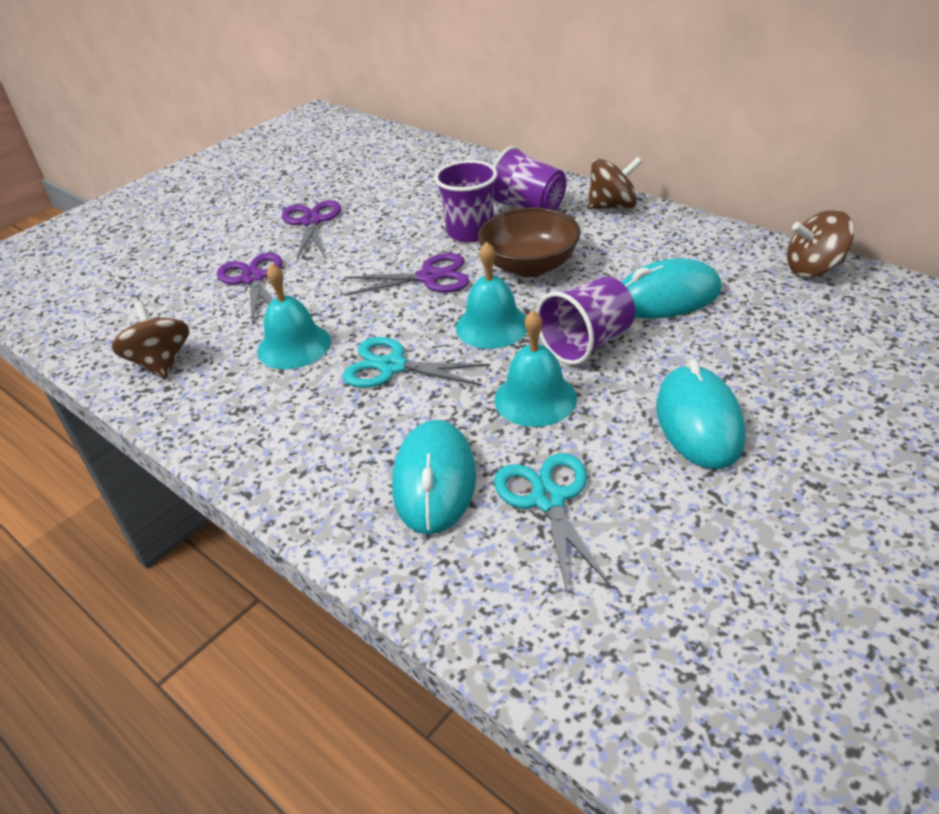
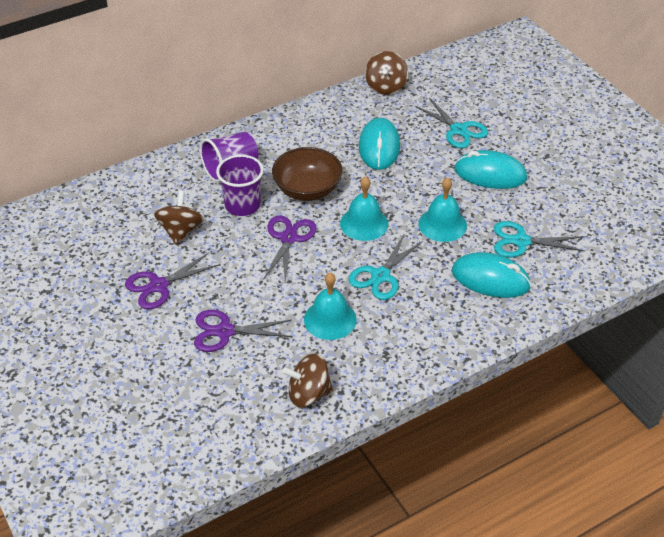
camera: 75 degrees left, 5 degrees up
purple scissors [282,200,341,259] -> purple scissors turned 45 degrees counterclockwise [125,253,220,309]
purple cup [536,277,635,365] -> none
brown spinning top [587,157,642,209] -> brown spinning top moved to [154,190,204,245]
none -> turquoise scissors [415,98,488,148]

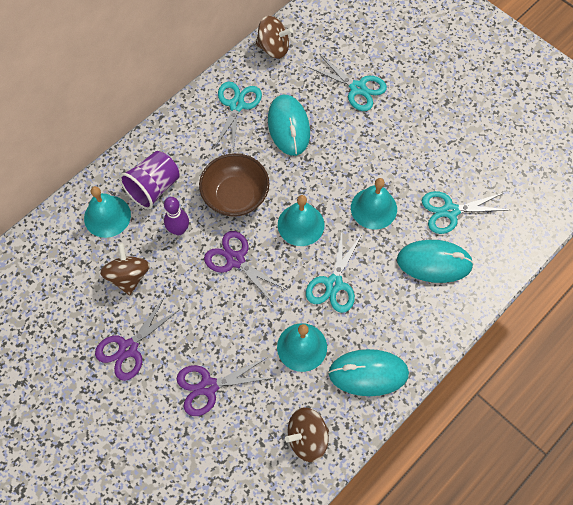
camera: 15 degrees left, 20 degrees up
purple cup [216,155,264,216] -> purple bowling pin [164,197,189,235]
purple scissors [263,215,317,282] -> purple scissors turned 45 degrees counterclockwise [204,231,288,305]
brown spinning top [365,51,408,95] -> brown spinning top turned 75 degrees counterclockwise [256,16,293,59]
turquoise mouse [454,150,527,189] -> turquoise mouse moved to [328,349,409,396]
none -> turquoise bell [84,186,131,238]
none -> turquoise scissors [214,82,262,151]

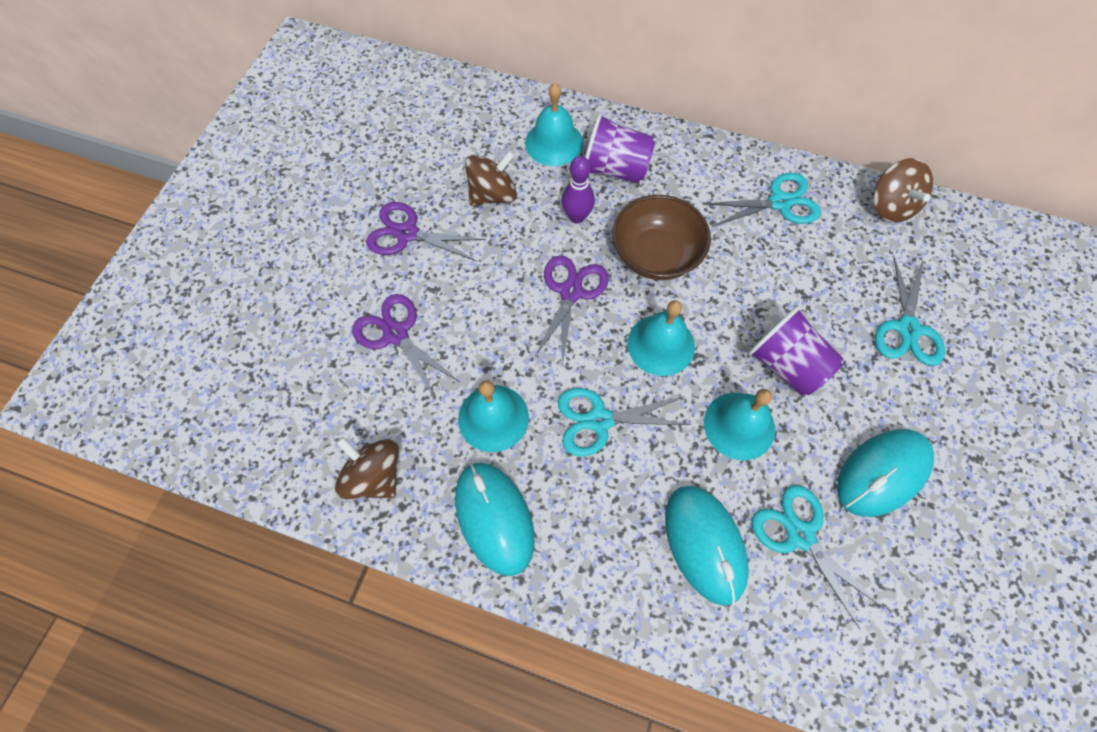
camera: 65 degrees right, 0 degrees up
turquoise mouse [268,95,310,156] -> turquoise mouse moved to [837,429,934,517]
none -> purple cup [747,306,843,396]

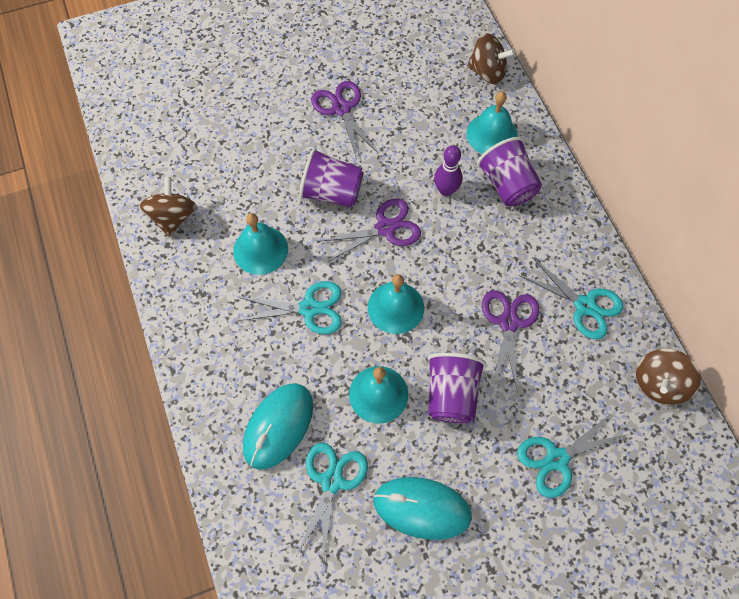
camera: 50 degrees right, 0 degrees up
purple scissors [352,294,460,400] -> purple scissors moved to [482,290,539,392]
turquoise mouse [455,462,535,576] -> none
brown spinning top [465,150,517,206] -> brown spinning top moved to [467,33,515,84]
turquoise scissors [558,388,691,457] -> turquoise scissors turned 135 degrees clockwise [238,281,342,334]
brown bowl [612,195,711,280] -> none
none -> purple cup [299,148,364,208]

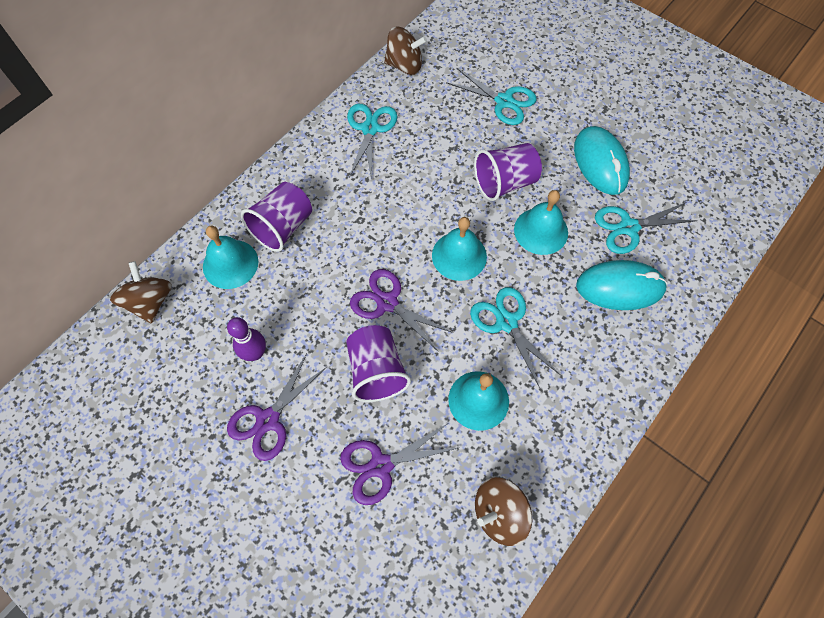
camera: 120 degrees left, 0 degrees up
purple bowling pin [434,145,462,196] -> purple bowling pin moved to [227,317,266,361]
purple scissors [482,290,539,392] -> purple scissors moved to [340,424,458,505]

